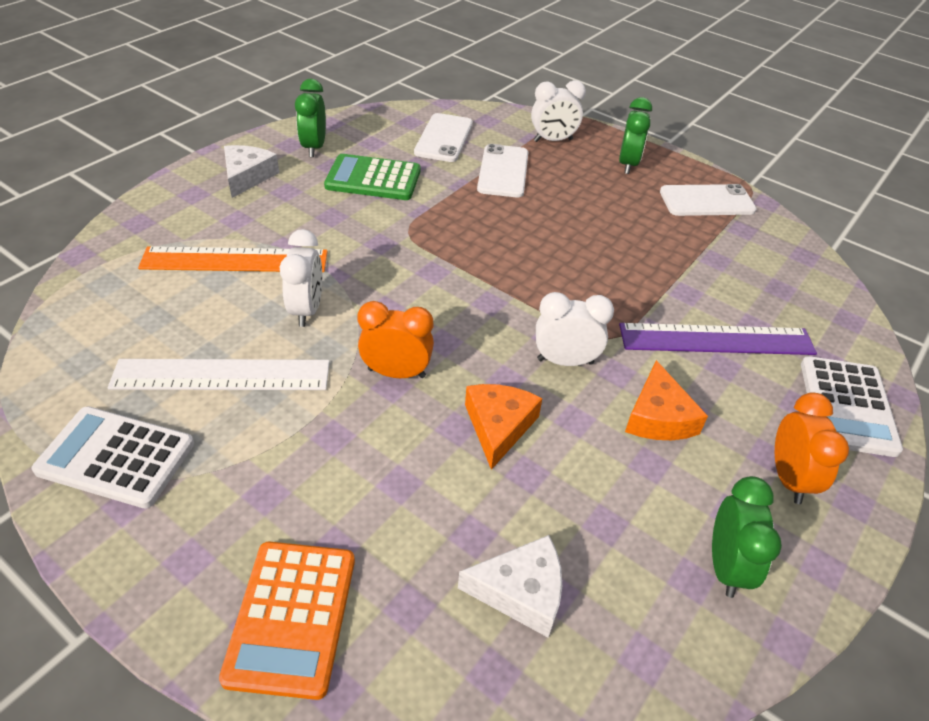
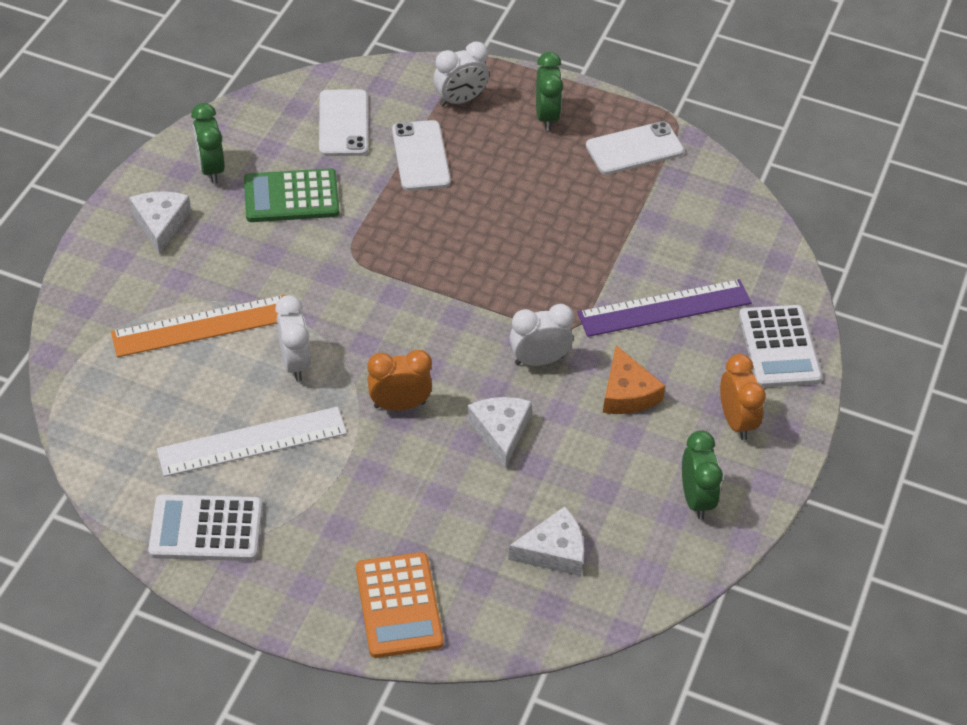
camera: 15 degrees left, 5 degrees up
orange cheese [465,384,542,470] -> white cheese [467,397,532,469]

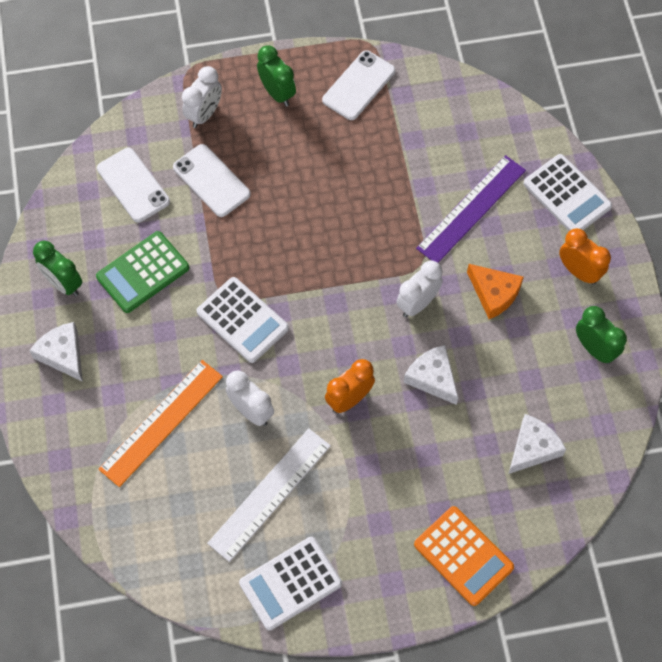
camera: 30 degrees left, 15 degrees up
none -> white calculator [196,277,289,363]

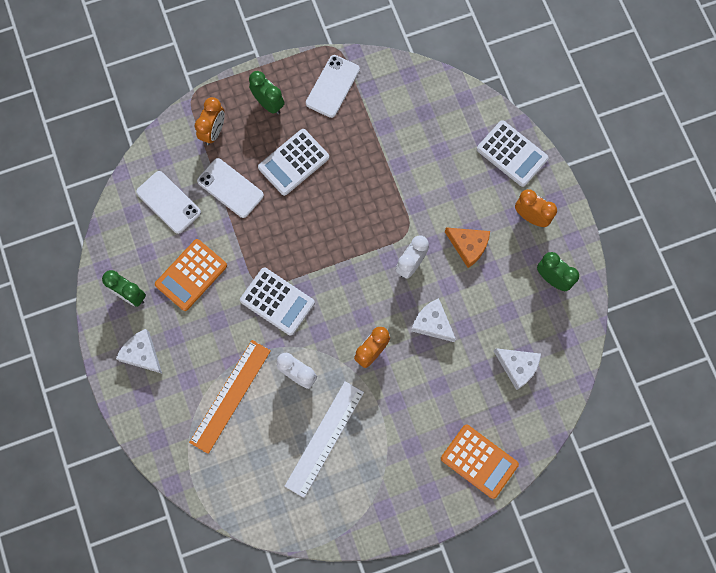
camera: 10 degrees left, 10 degrees up
green calculator [96,231,189,313] -> orange calculator [155,239,227,311]
white clock [182,66,222,128] -> orange clock [195,97,225,145]
white calculator [239,537,342,630] -> white calculator moved to [258,129,329,196]
purple ruler [416,155,526,263] -> none
white cheese [509,414,566,474] -> white cheese turned 90 degrees clockwise [494,348,541,390]

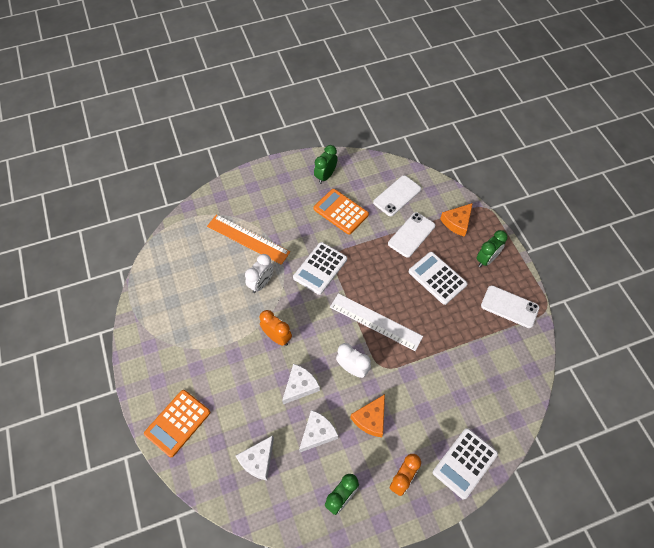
camera: 90 degrees right, 15 degrees down
white cheese [116,329,162,373] -> white cheese moved to [299,410,338,452]
orange clock [195,97,225,145] -> orange cheese [440,203,473,237]
white ruler [284,381,364,498] -> white ruler moved to [330,293,423,351]

